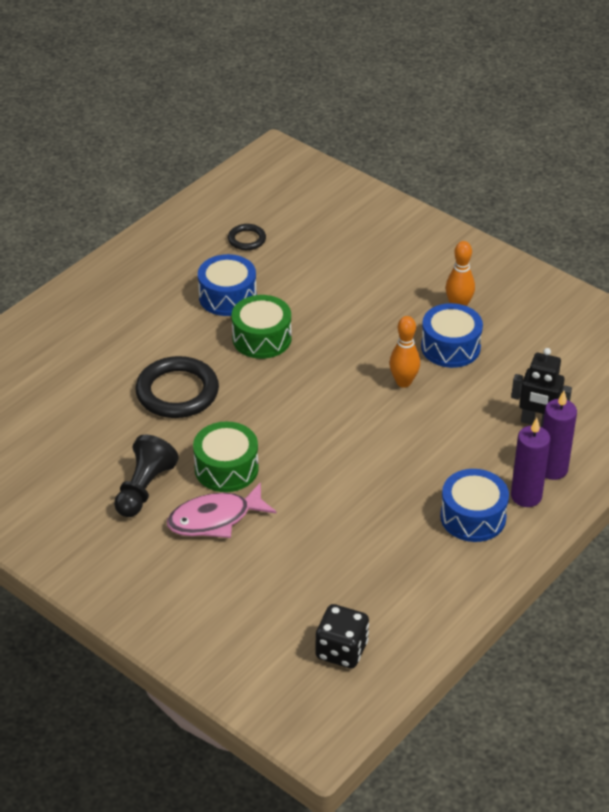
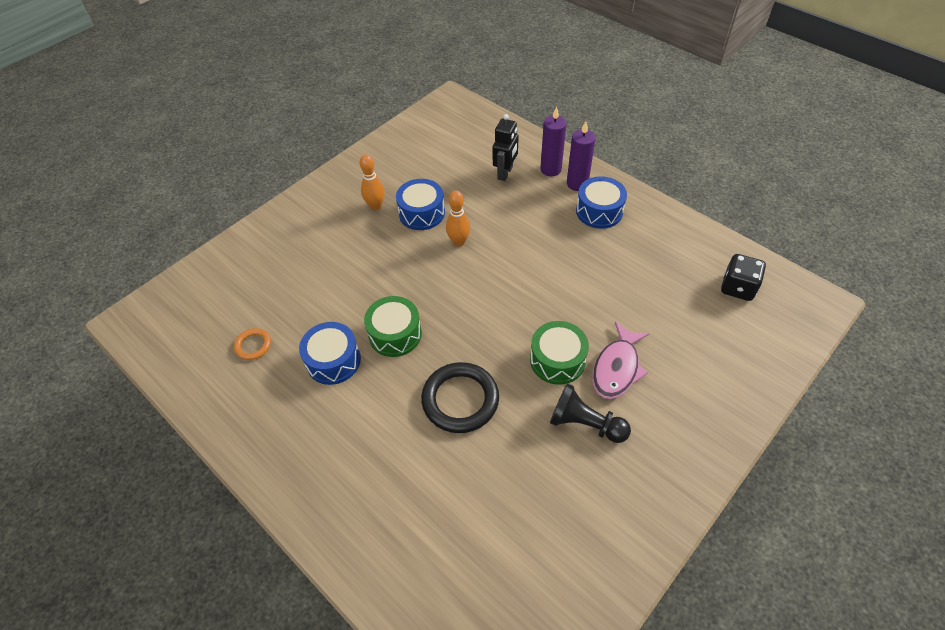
camera: 85 degrees left, 10 degrees up
pink fish [167,482,277,538] -> pink fish turned 45 degrees clockwise [592,321,650,399]
black ring [228,224,266,250] -> orange ring [234,328,271,360]

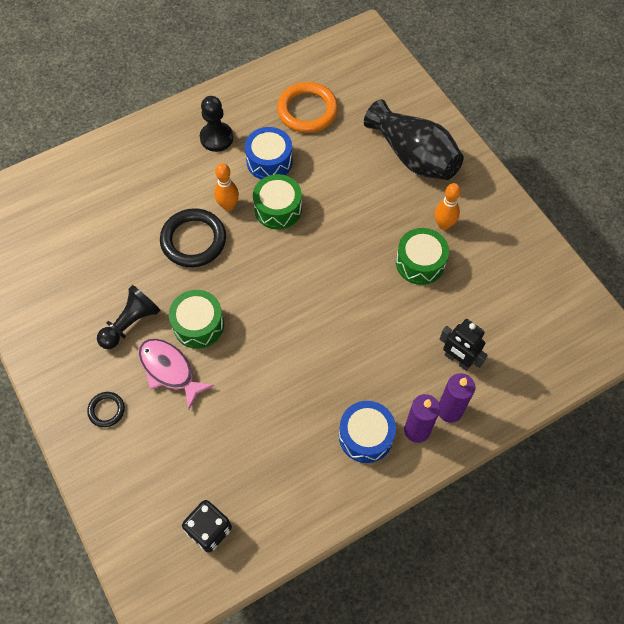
camera: 105 degrees right, 10 degrees up
orange ring [234,328,271,360] -> orange ring [277,82,338,133], size x1.97
blue drum [396,179,445,230] -> green drum [396,228,449,285]
orange bowling pin [446,191,470,247] -> orange bowling pin moved to [214,163,239,211]
none -> black ring [87,392,125,427]
none -> black pawn [200,96,233,152]
none -> black vase [364,99,464,180]

